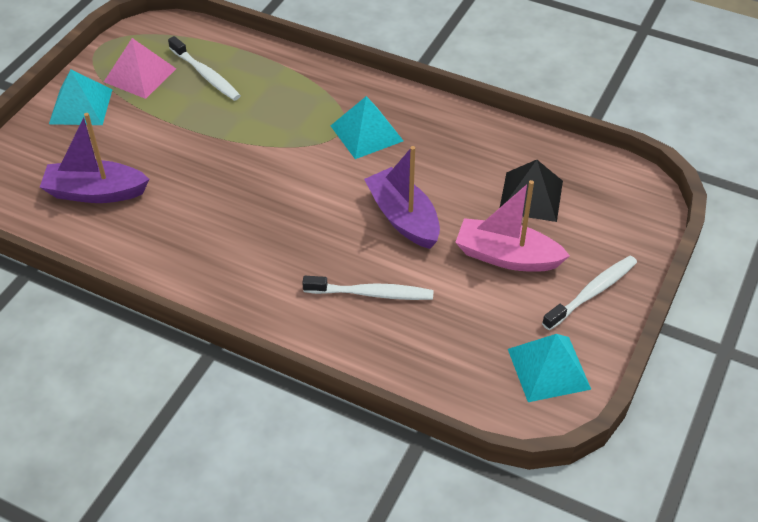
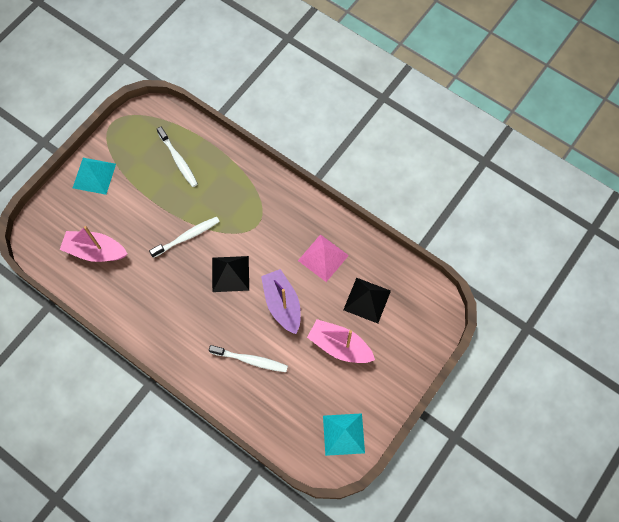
camera: 10 degrees right, 20 degrees up
purple boat [40,113,149,203] -> pink boat [60,226,127,262]
pink pyramid [104,38,176,99] -> pink pyramid moved to [298,234,349,282]
turquoise pyramid [331,96,403,159] -> none
white toothbrush [542,256,637,330] -> white toothbrush moved to [149,217,220,258]
none -> black pyramid [212,256,249,292]

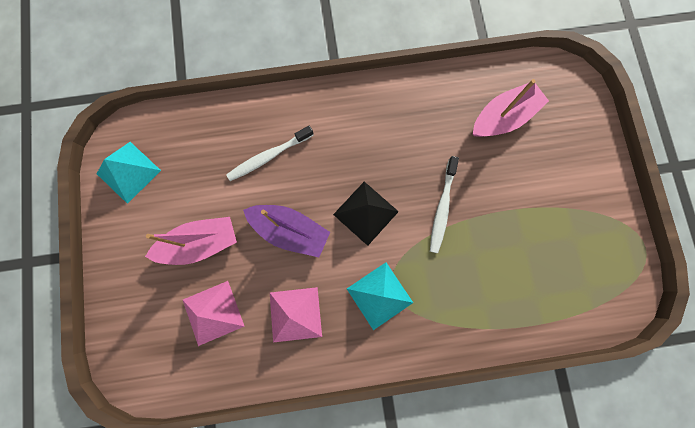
camera: 135 degrees right, 10 degrees up
turquoise pyramid [73,158,116,195] -> turquoise pyramid moved to [347,263,413,330]
white toothbrush [157,126,198,187] -> none
black pyramid [343,278,391,324] -> pink pyramid [183,281,245,346]

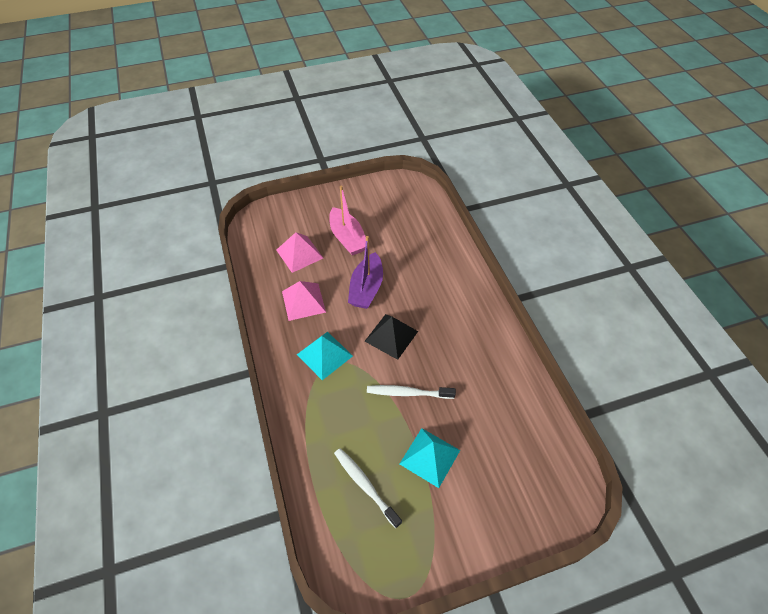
camera: 80 degrees right, 25 degrees down
turquoise pyramid [97,142,161,204] -> turquoise pyramid moved to [400,428,460,488]
white toothbrush [226,126,313,181] -> white toothbrush moved to [334,448,402,528]
pink boat [473,79,549,137] -> none

